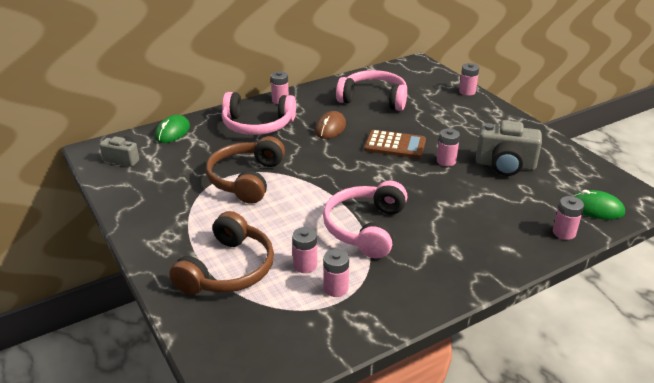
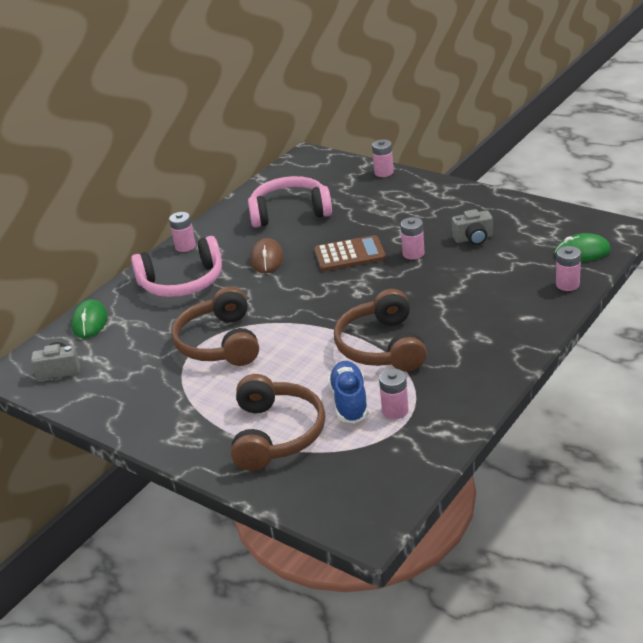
camera: 20 degrees left, 0 degrees up
pink battery [292,227,317,273] -> blue shoe [328,361,369,424]
pink headphones [323,181,407,259] -> brown headphones [334,289,427,372]
grey camera [476,120,542,176] -> grey camera [452,209,493,245], size x0.60

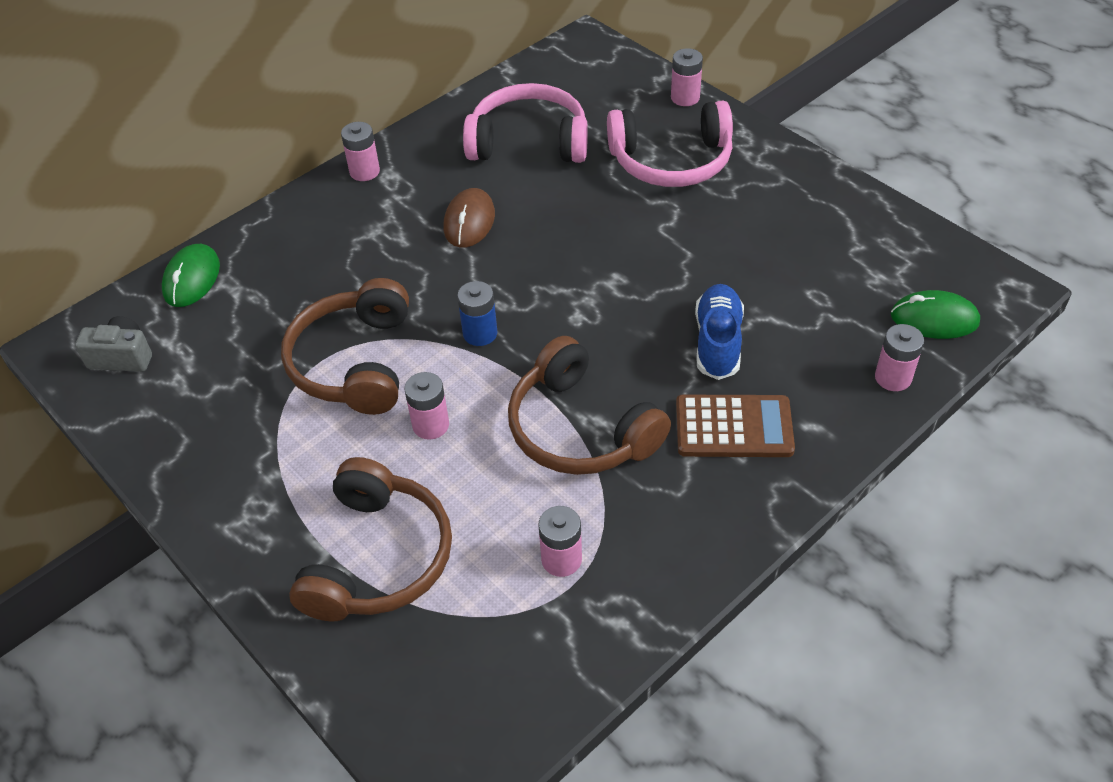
camera: 10 degrees right, 15 degrees up
pink headphones [131,236,222,297] -> pink headphones moved to [607,101,733,187]
brown calculator [314,235,386,271] -> brown calculator moved to [676,395,795,457]
blue shoe [328,361,369,424] -> blue shoe moved to [695,284,744,380]
brown headphones [334,289,427,372] -> brown headphones turned 45 degrees counterclockwise [508,336,671,475]
pink battery [400,217,425,260] -> pink battery moved to [404,372,449,440]
grey camera [452,209,493,245] -> none
none -> blue battery [457,281,497,346]

